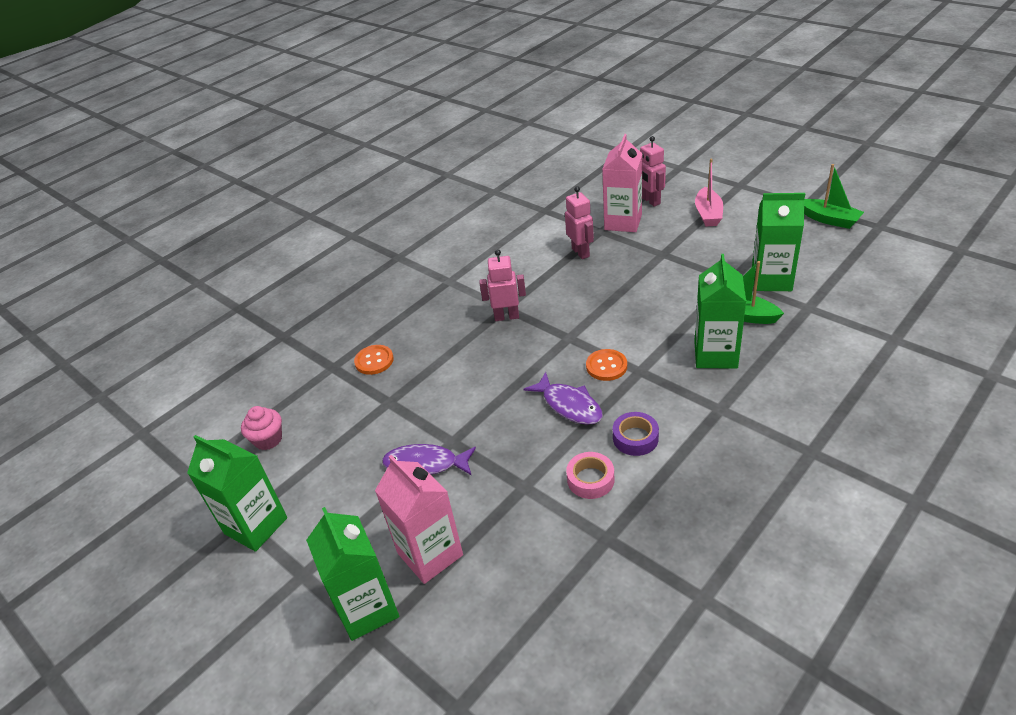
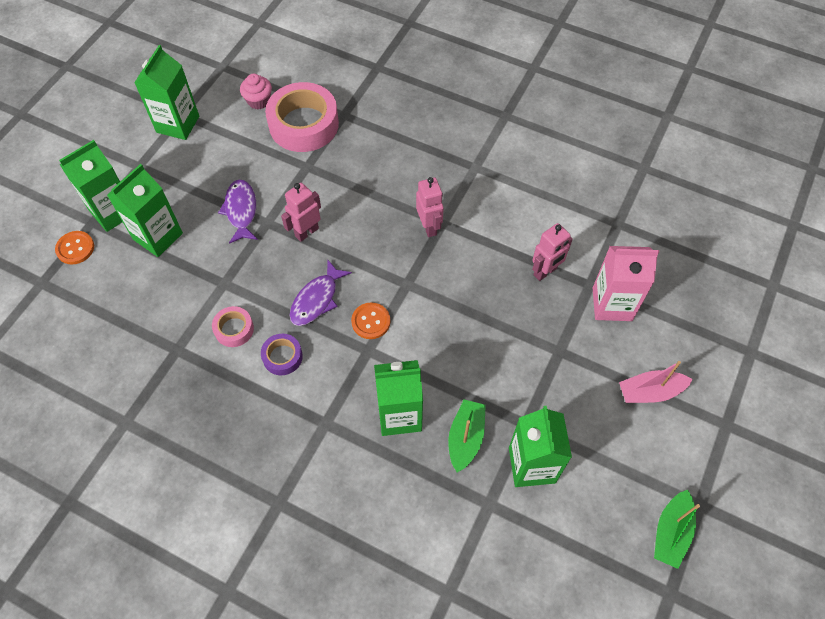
camera: 70 degrees right, 20 degrees up
orange button [354,345,394,375] -> orange button moved to [55,231,94,265]
pink carton [375,455,463,584] -> green carton [107,164,183,257]
pink robot [640,136,666,207] -> pink robot moved to [281,183,321,242]
none -> pink tape [265,82,339,152]

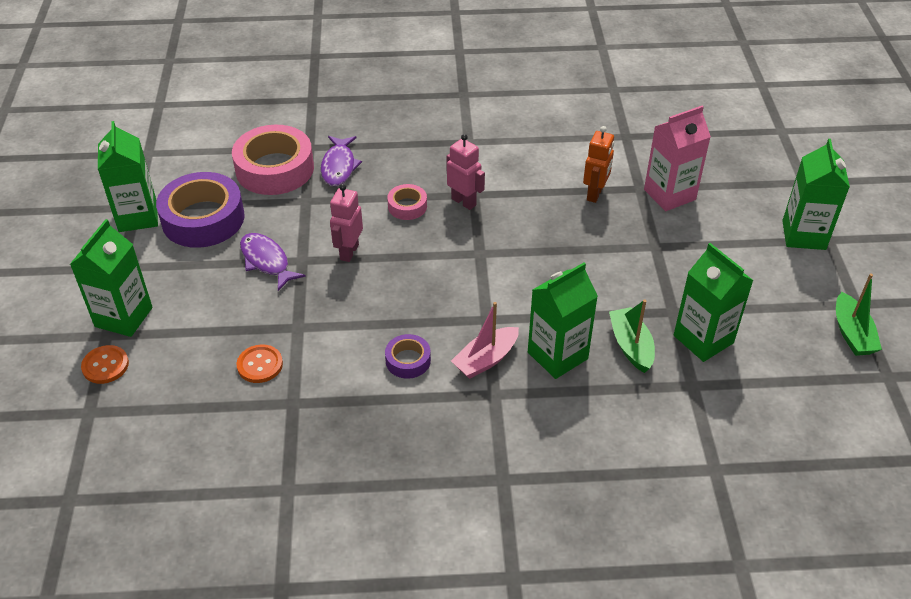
camera: 30 degrees left, 15 degrees down
green carton [107,164,183,257] -> green carton moved to [782,139,850,250]
pink tape [212,306,254,347] -> pink tape moved to [387,184,427,220]
pink cupcake [240,74,272,109] -> none
purple fish [290,260,352,326] -> purple fish moved to [321,136,362,187]
orange button [351,302,390,339] -> orange button moved to [237,345,283,383]
pink robot [532,223,573,281] -> orange robot [583,126,614,203]
pink boat [619,361,693,403] -> pink boat moved to [451,302,519,379]
none -> purple tape [156,172,245,248]

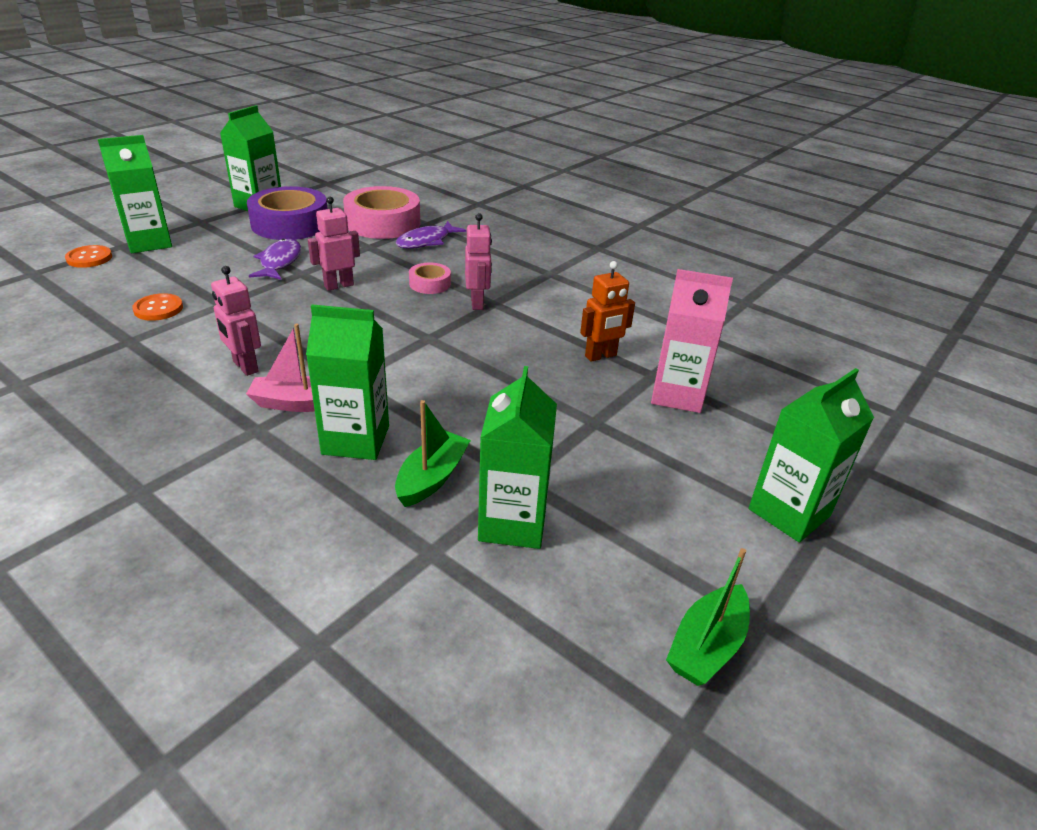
camera: 40 degrees right, 10 degrees down
purple tape [385,334,431,379] -> pink robot [211,266,261,376]

